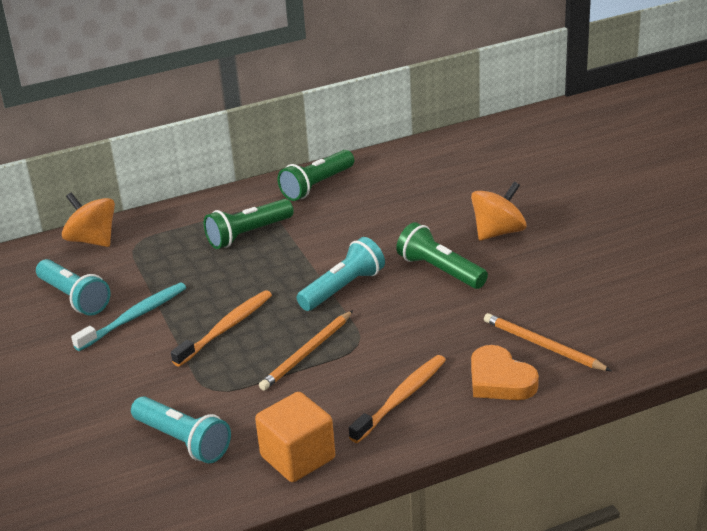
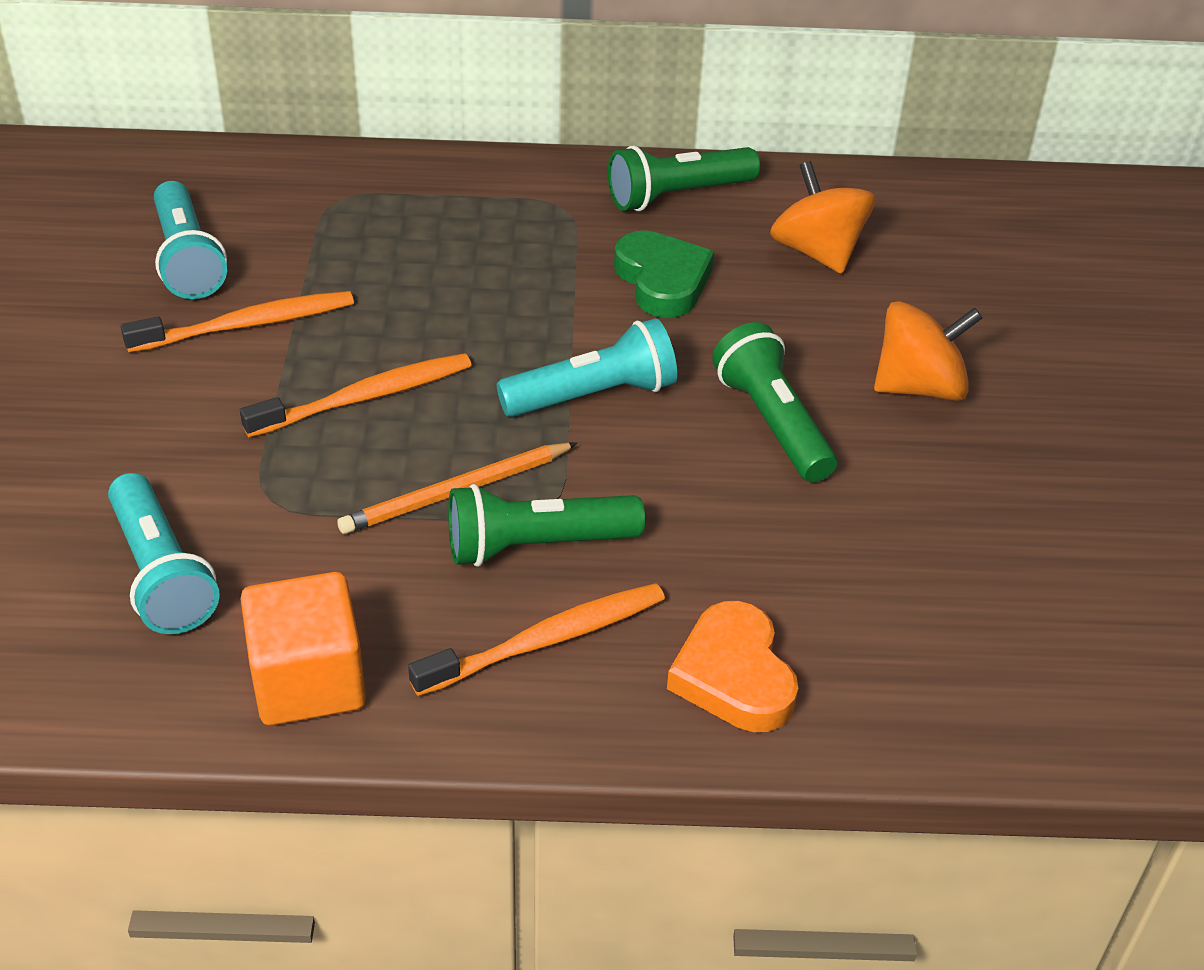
camera: 20 degrees right, 10 degrees up
orange spinning top [62,192,115,247] -> orange spinning top moved to [770,161,876,274]
turquoise toothbrush [71,283,186,351] -> orange toothbrush [121,291,354,353]
green flashlight [204,199,294,249] -> green flashlight moved to [448,484,645,567]
orange pencil [484,313,611,371] -> none
none -> green heart [614,230,714,318]

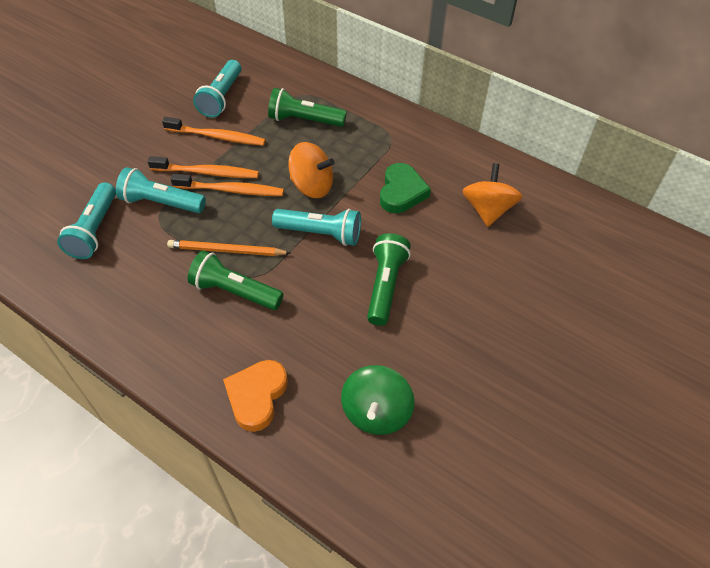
camera: 35 degrees right, 10 degrees up
orange cube [241,572,366,726] -> none
orange toothbrush [408,583,665,696] -> orange toothbrush moved to [148,156,259,178]
green flashlight [608,146,760,211] -> green flashlight moved to [268,88,347,127]
orange spinning top [874,301,983,401] -> orange spinning top moved to [288,142,334,198]
none -> turquoise flashlight [116,167,206,213]
none -> green spinning top [341,365,414,435]

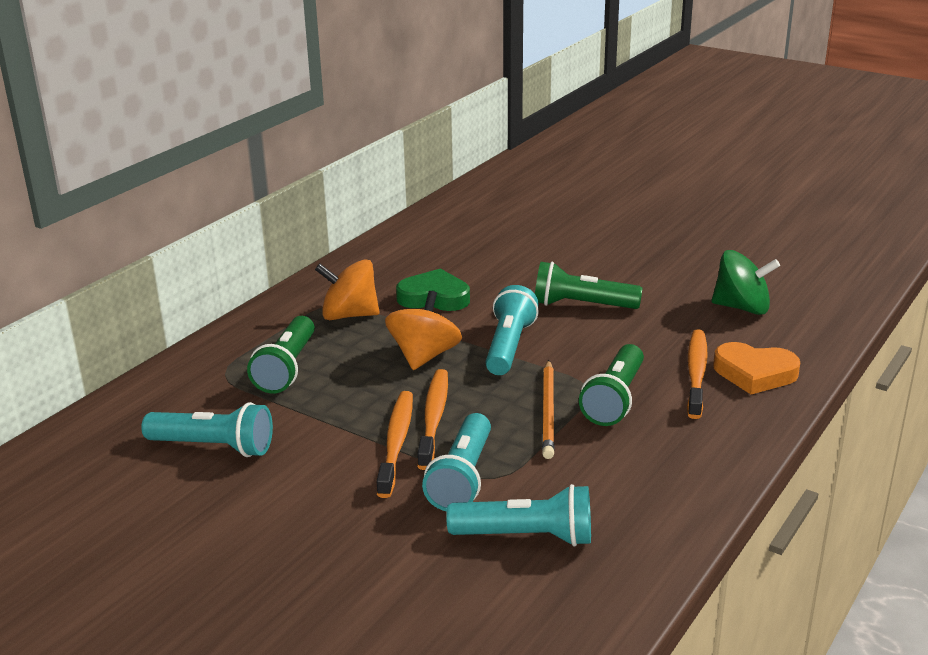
camera: 90 degrees left, 25 degrees down
orange toothbrush [162,117,266,146] -> orange toothbrush moved to [687,329,708,419]
orange spinning top [462,163,522,227] -> orange spinning top moved to [315,259,380,320]

